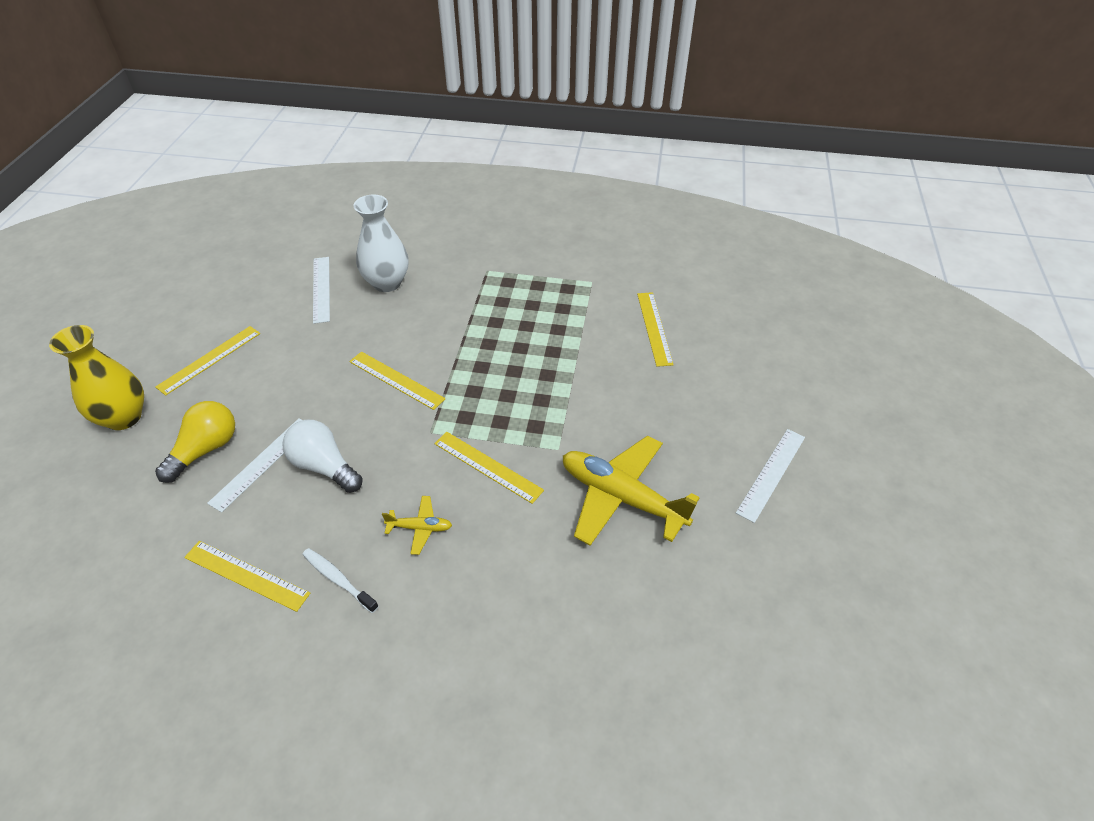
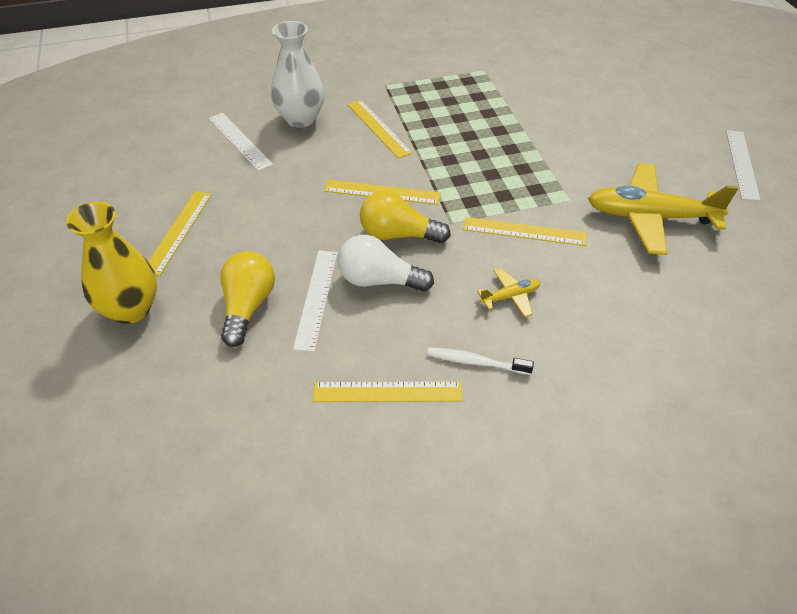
camera: 25 degrees left, 0 degrees up
yellow ruler [637,292,674,367] -> yellow ruler moved to [347,100,413,159]
none -> yellow light bulb [360,190,451,243]

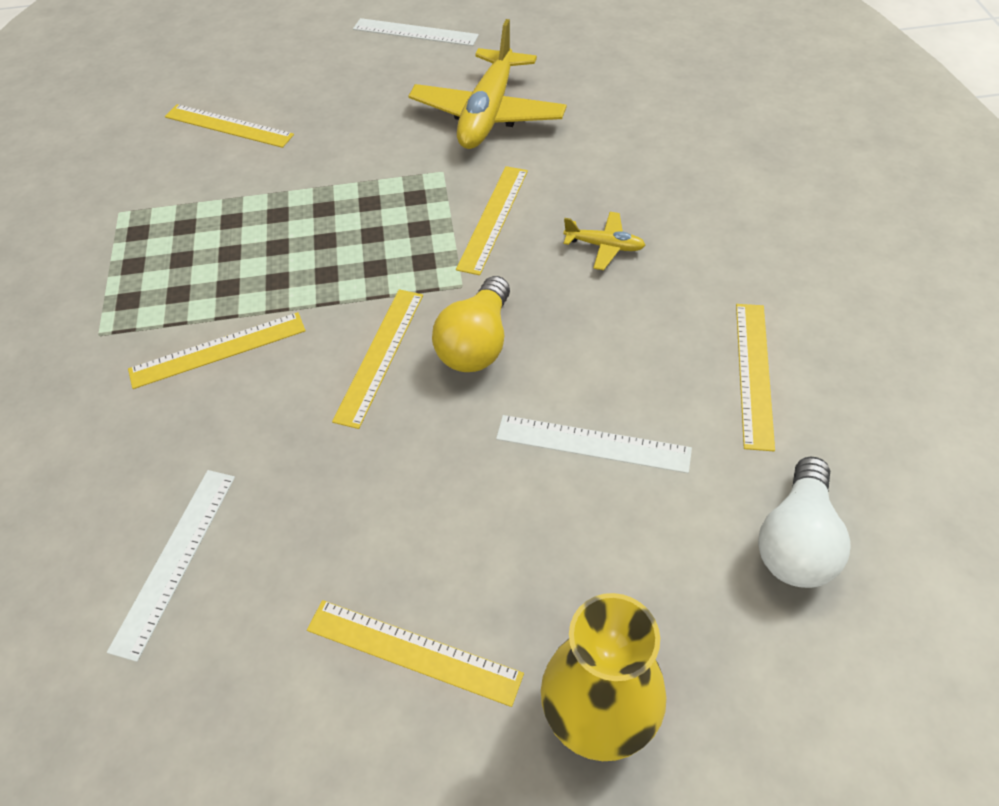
camera: 80 degrees left, 5 degrees up
white ruler [208,113,274,171] -> white ruler turned 45 degrees counterclockwise [107,470,235,662]
yellow light bulb [220,251,275,347] -> none
white vase [271,21,324,128] -> none
white light bulb [338,235,434,292] -> white light bulb moved to [758,457,851,588]
white toothbrush [427,347,534,375] -> none
yellow plane [477,268,540,317] -> yellow plane turned 120 degrees clockwise [563,212,645,270]
none -> yellow ruler [165,104,294,148]

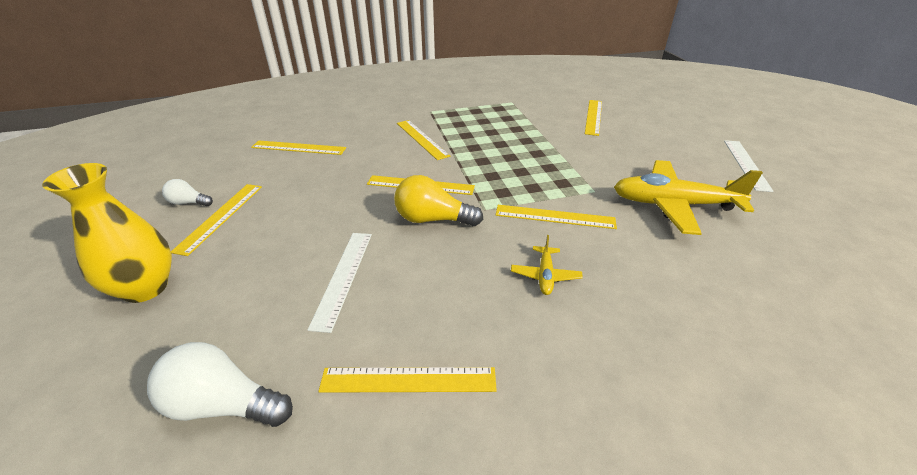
camera: 80 degrees right, 15 degrees down
white ruler [107,470,235,662] -> yellow ruler [251,140,346,155]
none -> white light bulb [162,179,213,206]

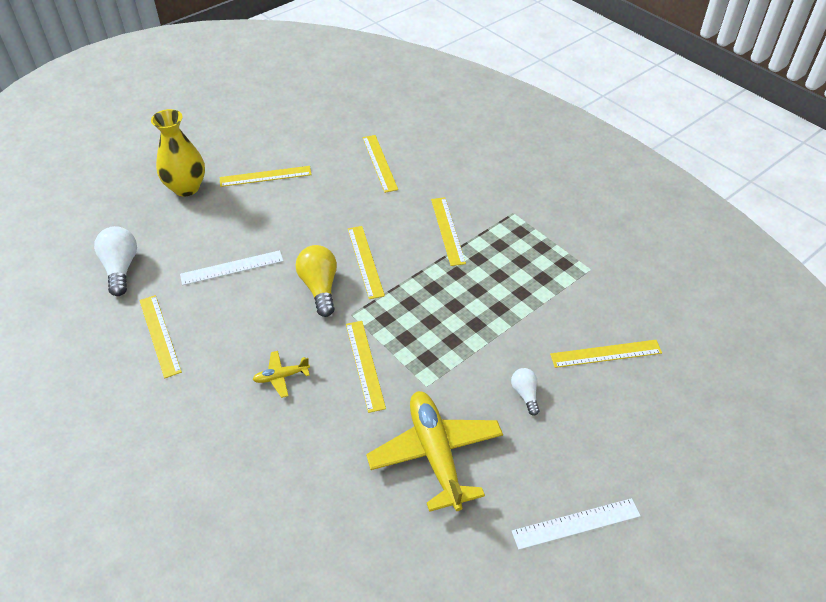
camera: 65 degrees right, 10 degrees up
white light bulb [162,179,213,206] -> white light bulb moved to [511,368,539,416]
yellow ruler [397,120,450,160] -> yellow ruler turned 45 degrees counterclockwise [431,197,466,266]

